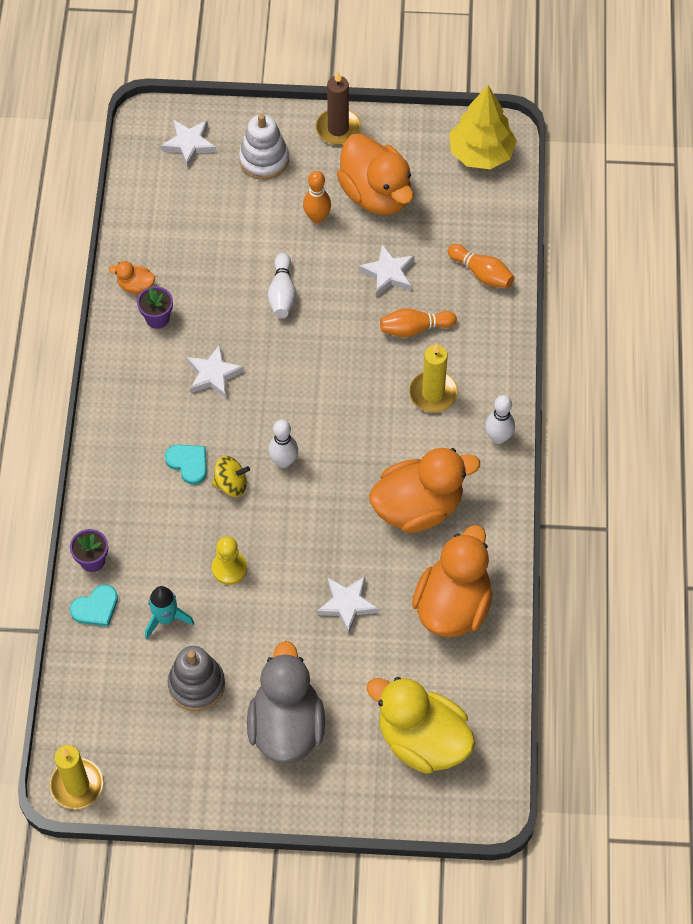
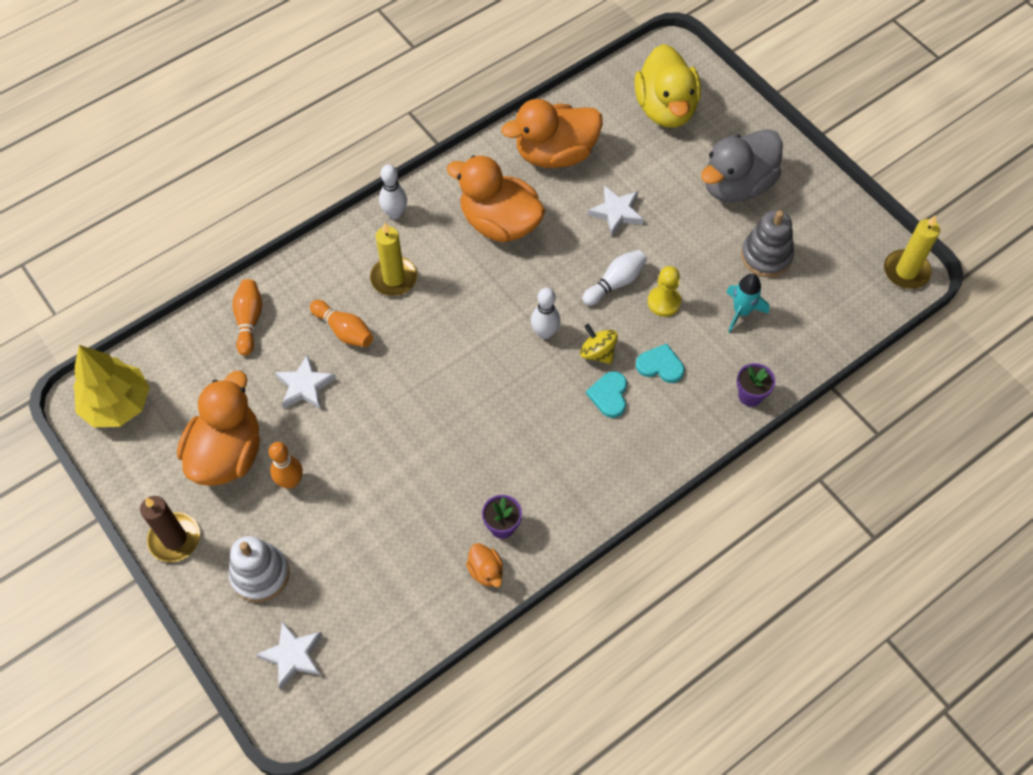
camera: 130 degrees left, 0 degrees up
turquoise heart [70,584,118,627] -> turquoise heart moved to [636,343,684,383]
white star [187,344,244,398] -> none
white bowling pin [267,253,296,318] -> white bowling pin moved to [582,250,647,306]

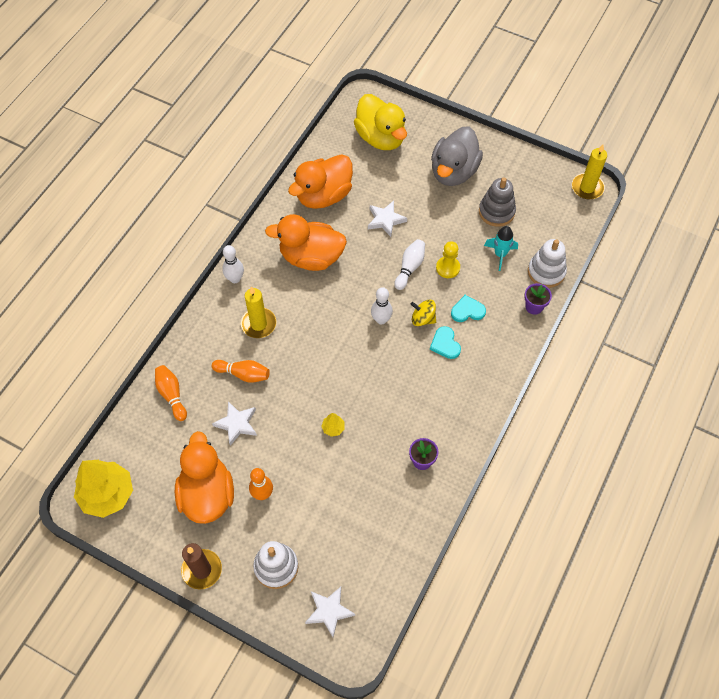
camera: 25 degrees left, 0 degrees up
orange duck [466,543,503,587] -> none
none -> yellow tree [321,413,345,437]
none -> white stacking toy [528,239,567,288]

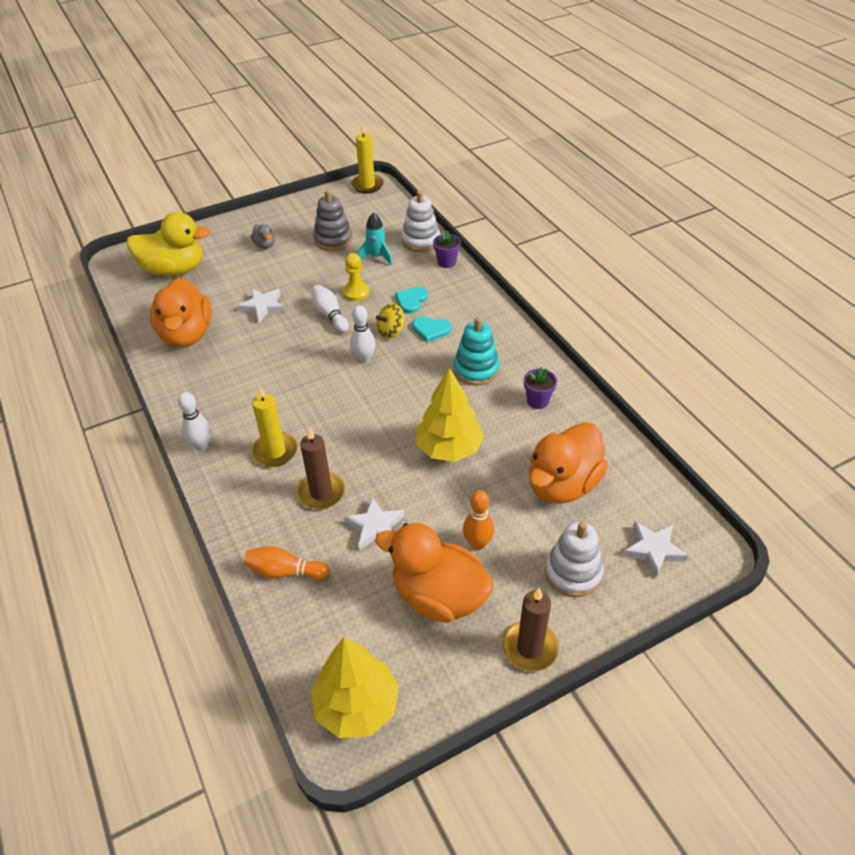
camera: 55 degrees left, 15 degrees down
orange bowling pin [212,360,270,383] -> brown candle [297,427,345,509]
orange duck [265,214,347,271] -> orange duck moved to [529,422,608,503]
yellow tree [321,413,345,437] -> yellow tree [416,367,484,462], size x2.38
grey duck [431,127,483,186] -> grey duck [251,224,275,248], size x0.43
none -> turquoise stacking toy [454,317,500,386]

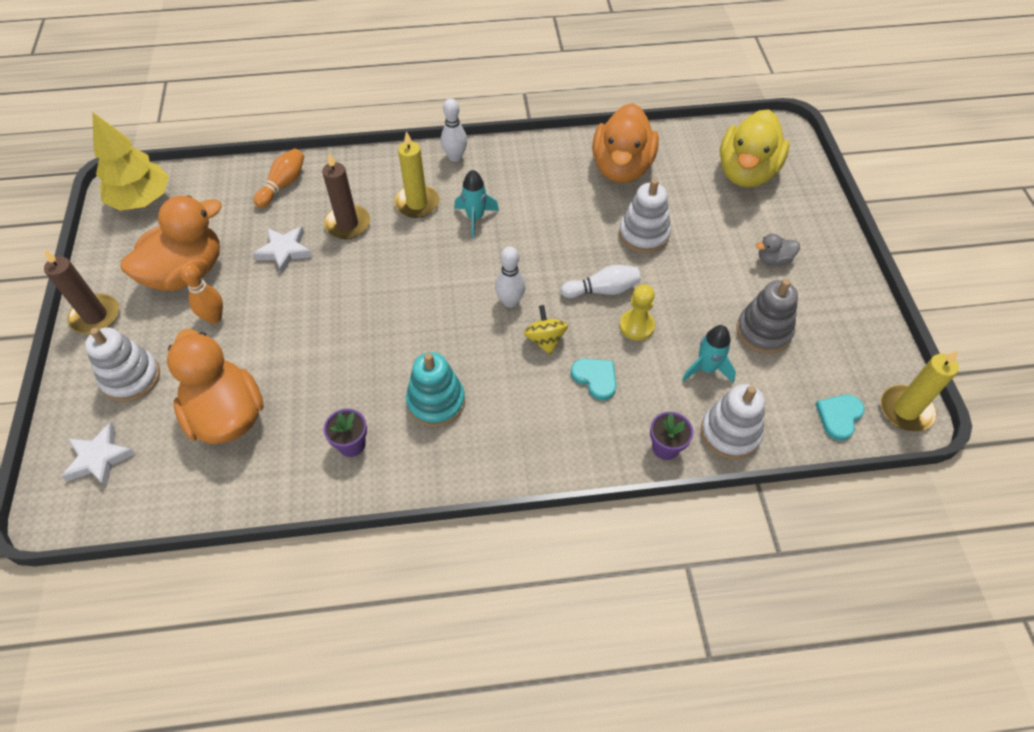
camera: 110 degrees right, 10 degrees up
orange duck [150,278,212,347] -> orange duck turned 90 degrees counterclockwise [592,103,659,183]
white star [237,289,285,322] -> white stacking toy [619,179,671,253]
turquoise heart [413,316,452,342] -> turquoise heart moved to [815,395,865,441]
yellow tree [416,367,484,462] -> none
none -> turquoise rocket [454,169,499,238]

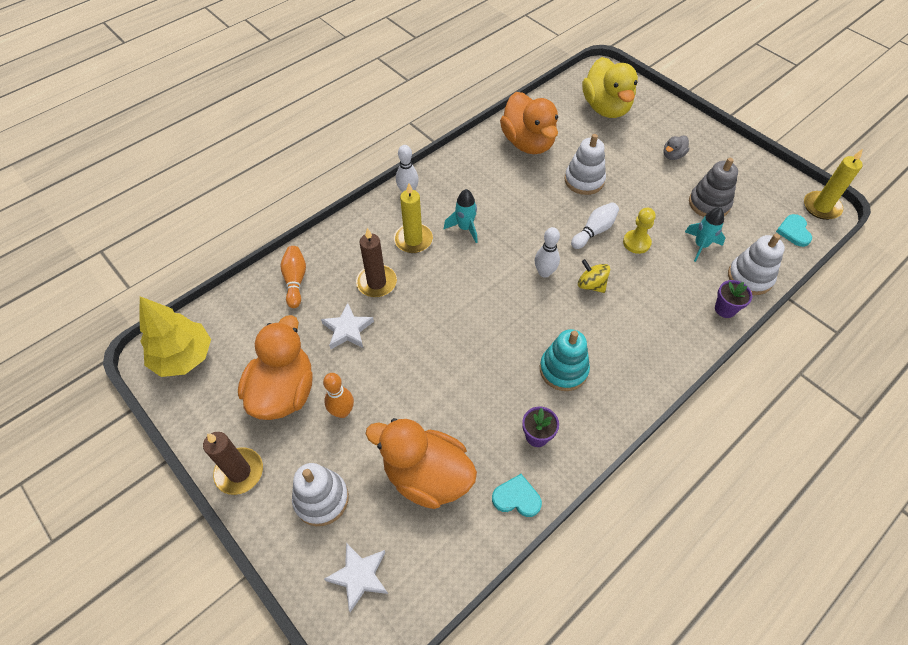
camera: 35 degrees left, 0 degrees up
turquoise heart [571,358,616,400] -> turquoise heart moved to [492,474,542,517]

